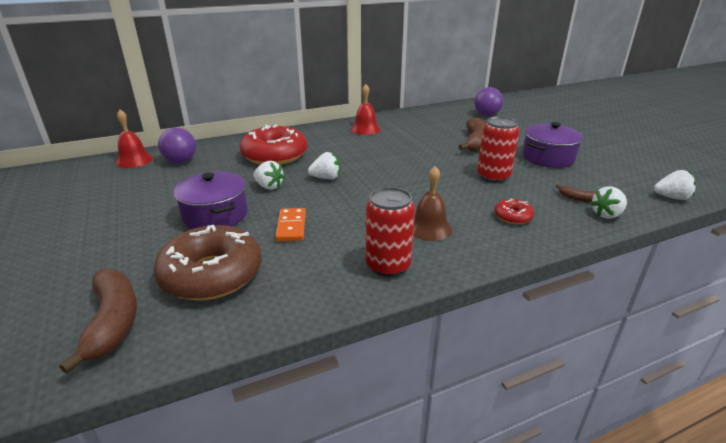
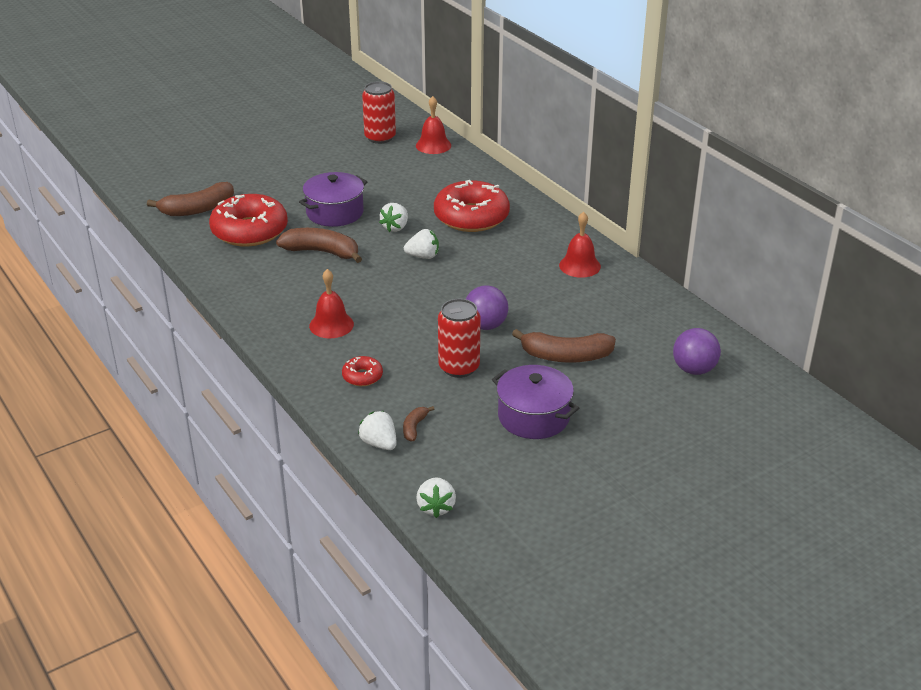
camera: 80 degrees right, 5 degrees up
brown donut [153,225,262,300] -> red donut [209,194,288,247]
purple ball [158,127,196,163] -> purple ball moved to [466,285,508,330]
orange domino [275,208,306,241] -> brown banana [276,228,362,263]
white strawberry [308,152,340,179] -> white strawberry turned 75 degrees counterclockwise [404,229,439,259]
red can [366,187,415,277] -> red can moved to [362,81,396,144]
brown bell [413,166,452,241] -> red bell [309,269,354,338]

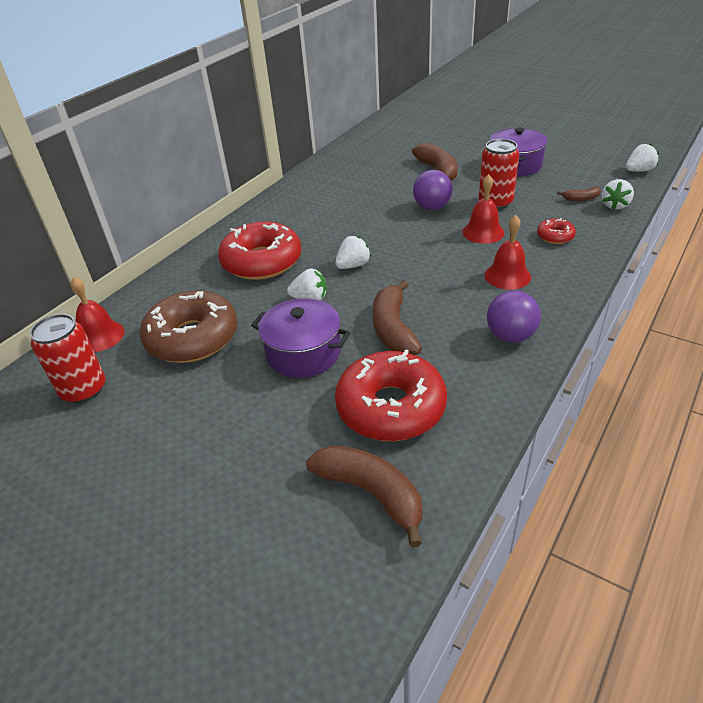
camera: 110 degrees left, 5 degrees up
white strawberry [404,229,439,259] -> white strawberry turned 75 degrees clockwise [335,236,371,269]
red bell [559,212,601,278] -> red bell moved to [462,174,504,244]
purple ball [673,328,721,375] -> purple ball moved to [487,290,541,343]
none -> brown donut [140,290,238,363]

